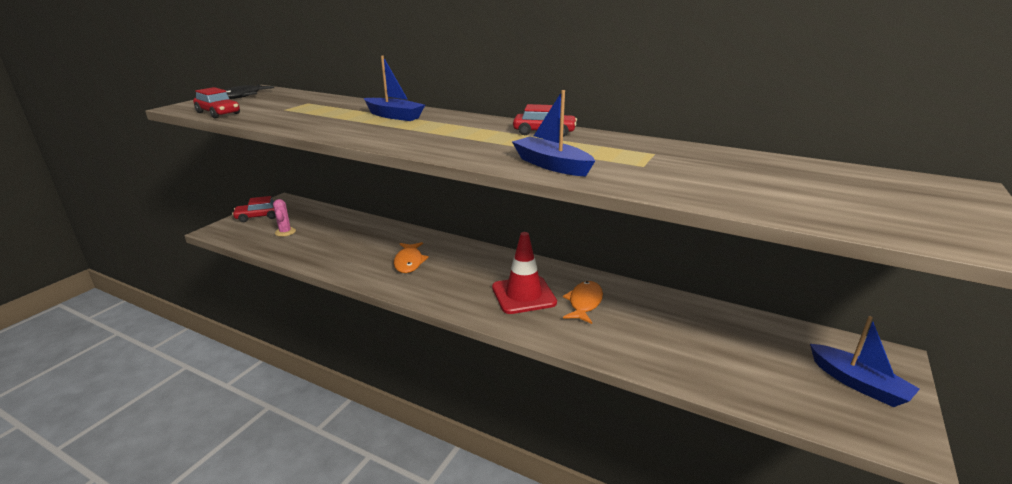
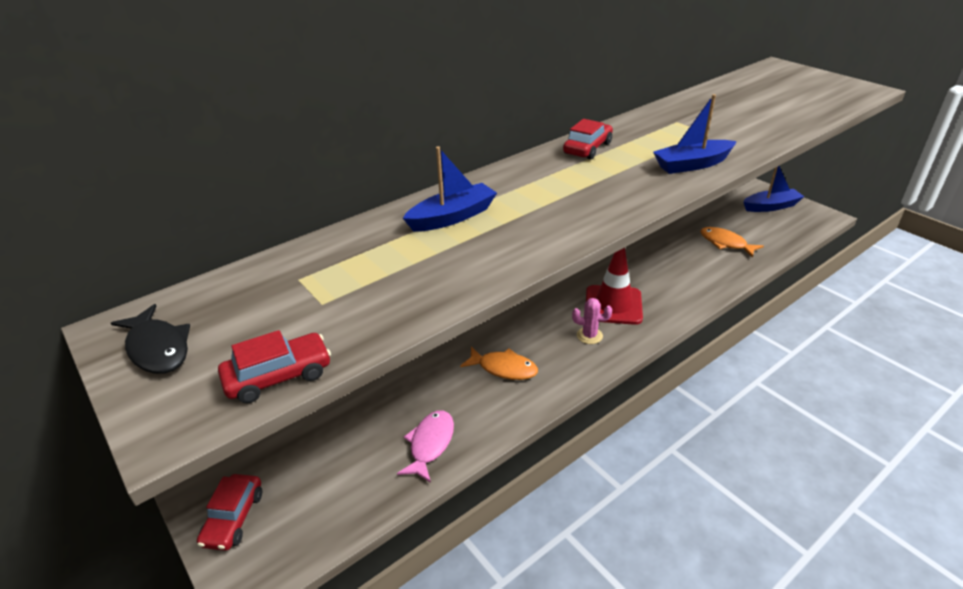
camera: 65 degrees left, 10 degrees up
pink cactus [273,199,296,237] -> pink cactus moved to [572,298,612,344]
orange fish [563,281,603,324] -> orange fish moved to [700,227,764,258]
none -> pink fish [397,410,454,483]

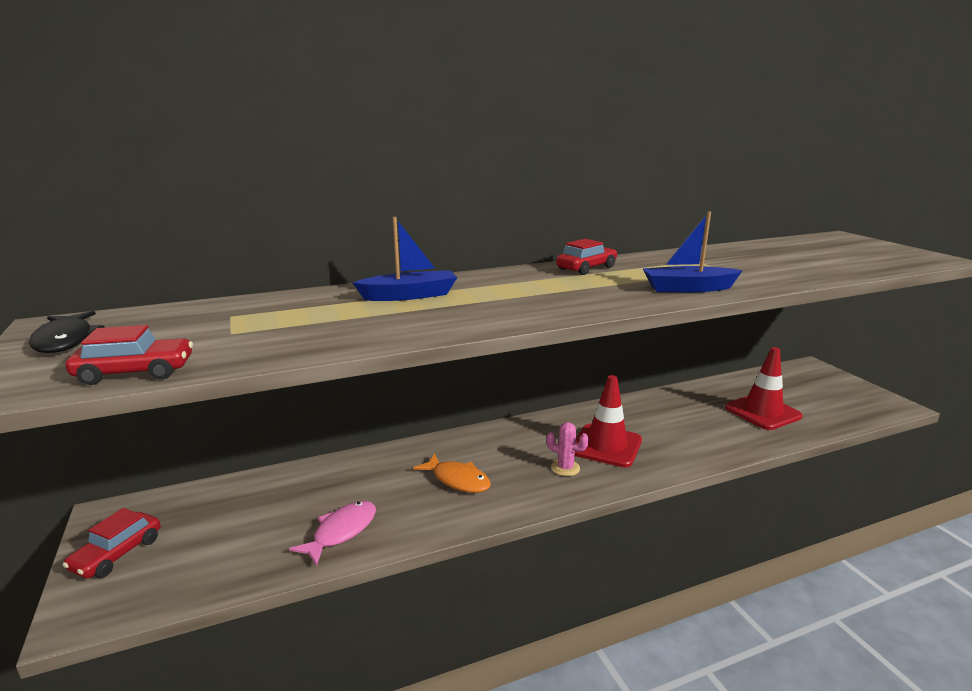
camera: 15 degrees right, 15 degrees down
orange fish [700,227,764,258] -> red traffic cone [725,347,803,430]
blue boat [743,166,804,212] -> none

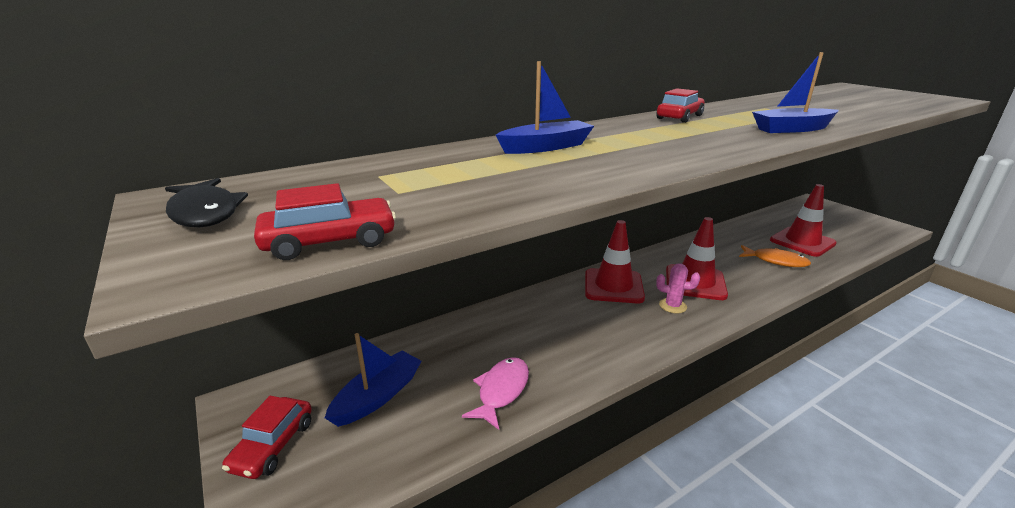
camera: 10 degrees left, 5 degrees up
orange fish [413,453,491,493] -> orange fish moved to [739,245,811,267]
none -> blue boat [325,333,421,427]
none -> red traffic cone [585,220,645,303]

